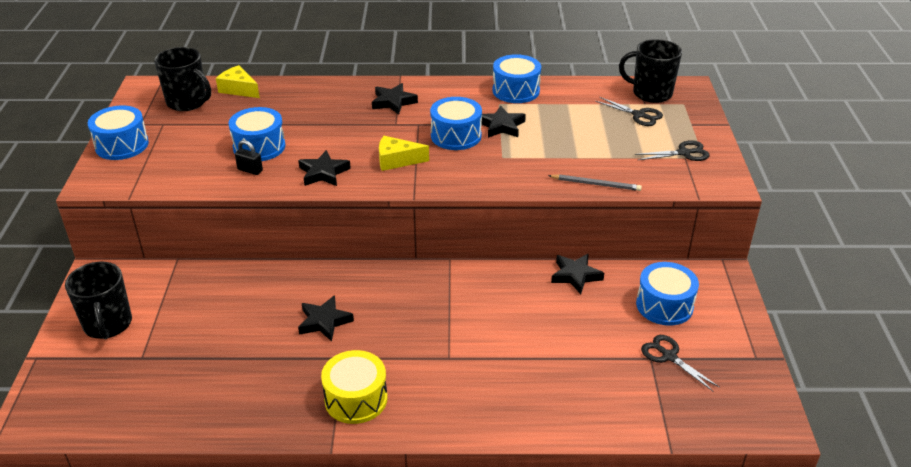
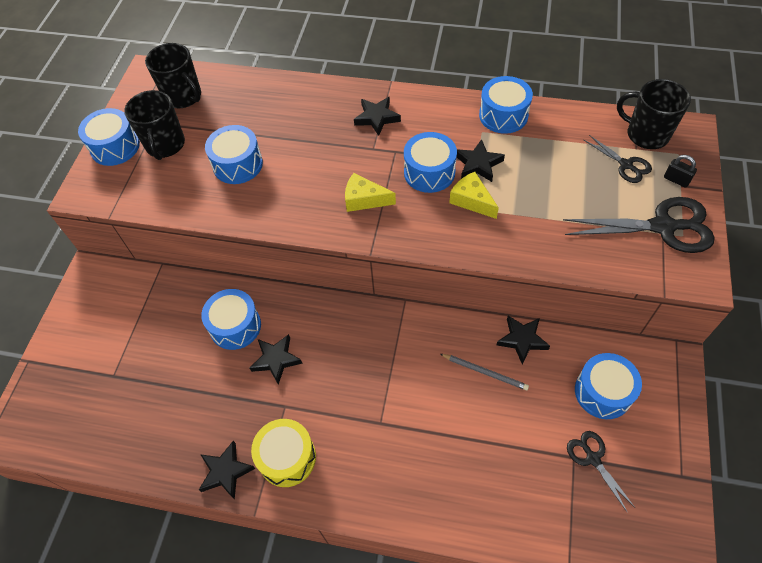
camera: 15 degrees right, 20 degrees up
black mug [65,262,132,339] -> black mug moved to [124,90,185,160]
yellow cheese [216,65,260,98] -> yellow cheese moved to [449,172,499,219]
black padlock [235,140,263,175] -> black padlock moved to [664,155,697,188]
black star [298,150,351,186] -> black star moved to [199,441,255,500]
grey pencil [548,174,642,191] -> grey pencil moved to [440,354,529,390]
black scissors [635,140,710,161] -> black scissors [563,197,715,253], size x1.85
none -> blue drum [201,289,261,350]

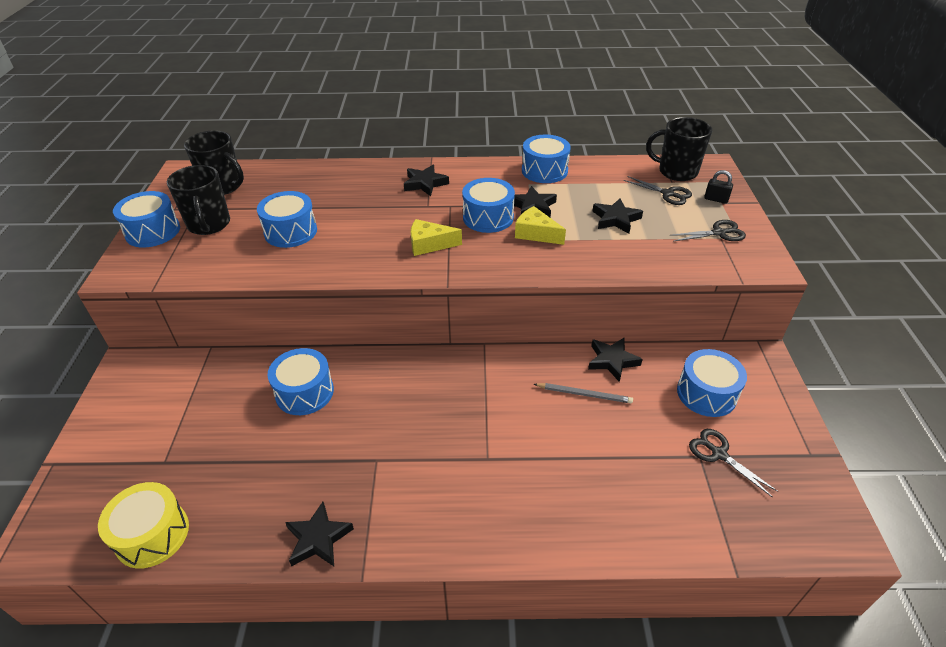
camera: 15 degrees left, 15 degrees down
black star [250,334,303,385] -> black star moved to [592,199,643,233]
yellow drum [251,419,316,487] -> yellow drum moved to [98,482,189,569]
black scissors [563,197,715,253] -> black scissors [670,220,746,241], size x0.54

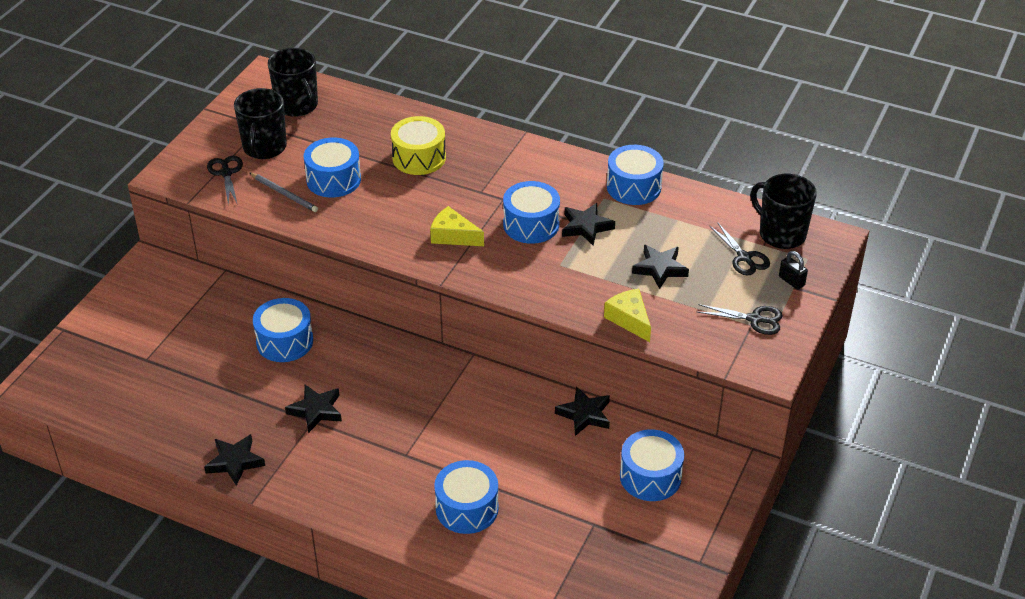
camera: 25 degrees right, 0 degrees up
yellow drum [98,482,189,569] -> yellow drum moved to [391,116,446,175]
blue drum [113,191,180,247] -> blue drum moved to [434,460,499,534]
black star [404,165,449,196] -> black star moved to [285,385,342,433]
yellow cheese [515,206,566,245] -> yellow cheese moved to [604,289,651,342]
grey pencil [534,383,633,403] -> grey pencil moved to [249,172,318,212]
black scissors [689,429,779,498] -> black scissors moved to [207,156,243,205]

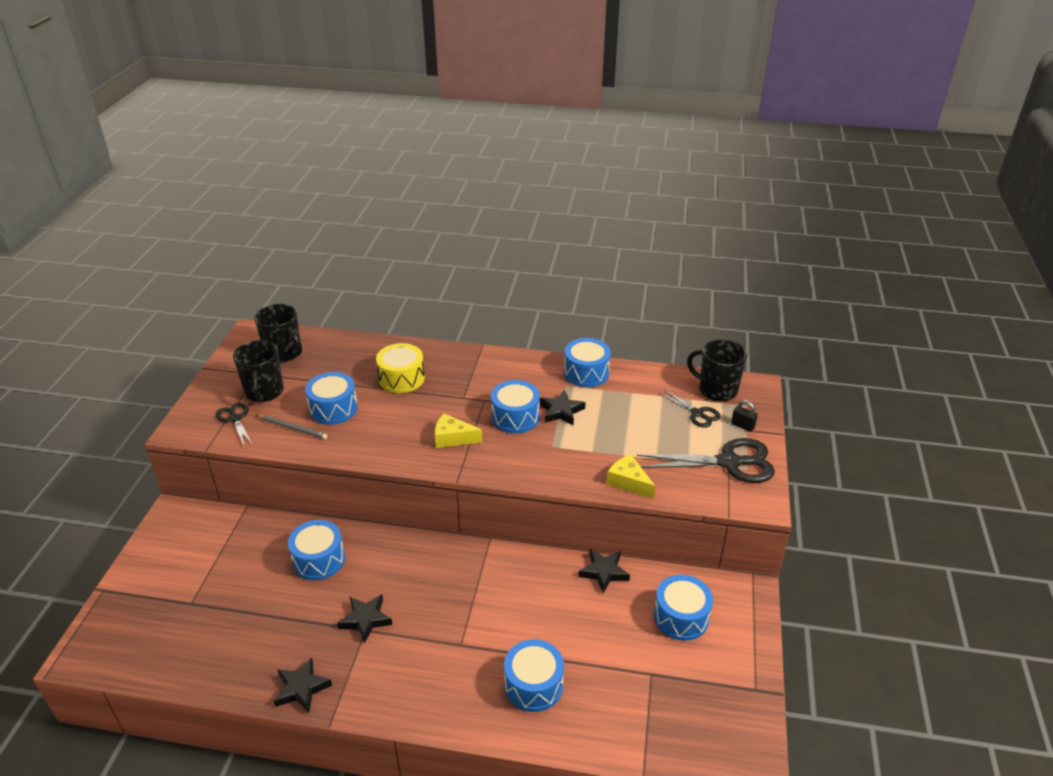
camera: 15 degrees left, 5 degrees down
black star [632,245,689,289] -> none
black scissors [697,304,783,335] -> black scissors [637,438,775,483], size x1.85

